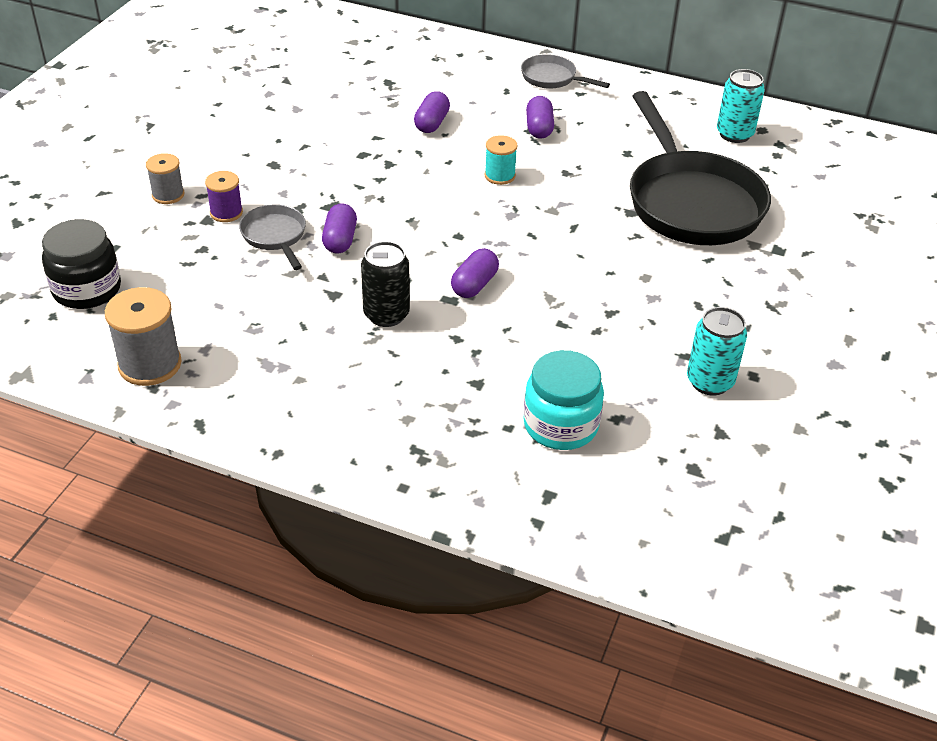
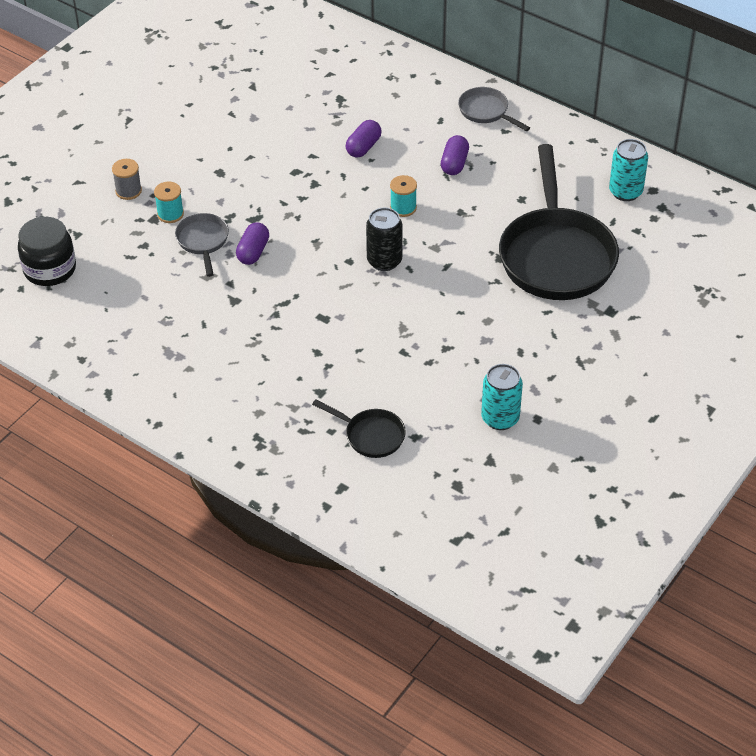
camera: 15 degrees right, 5 degrees up
grey spool [105,287,182,386] -> none
purple spool [205,171,243,222] -> turquoise spool [154,182,184,223]
black can [361,241,410,327] -> black can moved to [366,208,403,271]
purple capsule [451,248,499,298] -> none
turquoise jar [523,350,604,450] -> black pan [312,399,406,458]

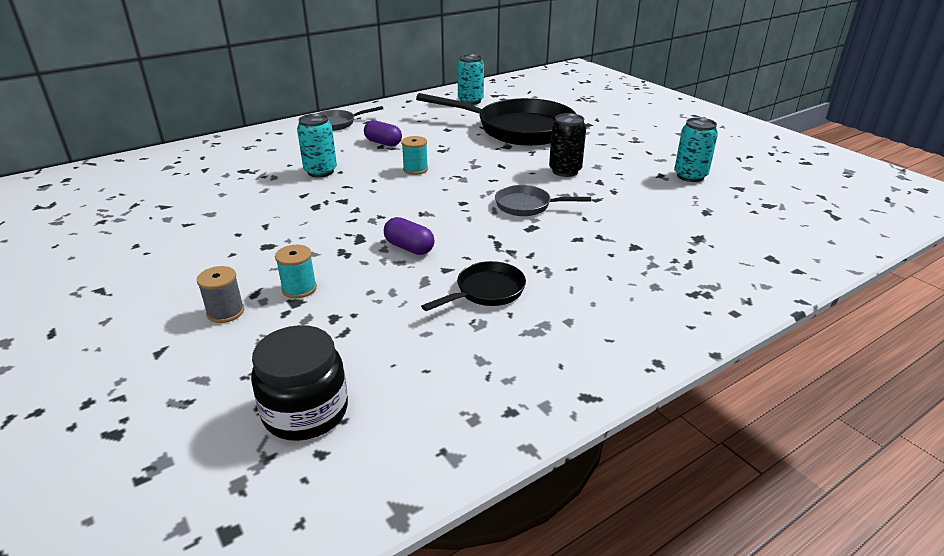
camera: 70 degrees left, 15 degrees down
grey pan [175,213,229,277] -> grey pan moved to [495,185,591,216]
black pan [312,399,406,458] -> black pan moved to [421,261,526,311]
purple capsule [345,120,381,158] -> turquoise can [297,114,337,178]
black can [366,208,403,271] -> black can moved to [549,113,586,177]

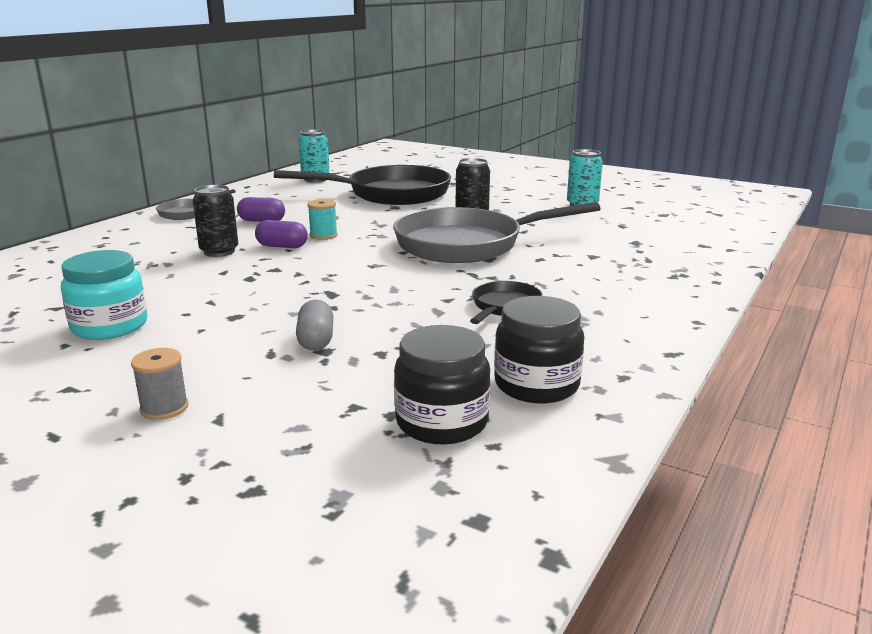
camera: 25 degrees left, 10 degrees down
grey spool [197,266,244,323] -> grey spool moved to [131,348,188,420]
turquoise spool [275,245,317,298] -> grey capsule [296,300,333,351]
turquoise can [297,114,337,178] -> black can [193,185,238,257]
purple capsule [384,217,435,255] -> purple capsule moved to [255,220,308,248]
grey pan [495,185,591,216] -> grey pan [393,202,601,263], size x2.19
none -> turquoise jar [61,250,147,340]
none -> black jar [494,296,584,403]

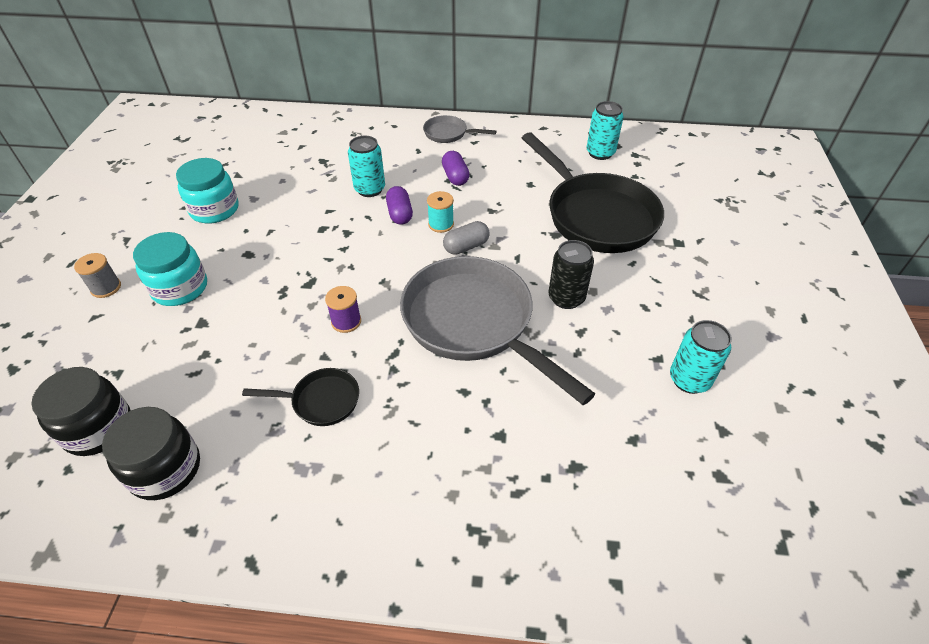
camera: 65 degrees right, 25 degrees up
black can [193,185,238,257] -> turquoise can [348,136,385,197]
grey capsule [296,300,333,351] -> grey capsule moved to [443,221,490,255]
none -> turquoise jar [133,232,207,306]
none -> purple spool [325,286,361,333]

